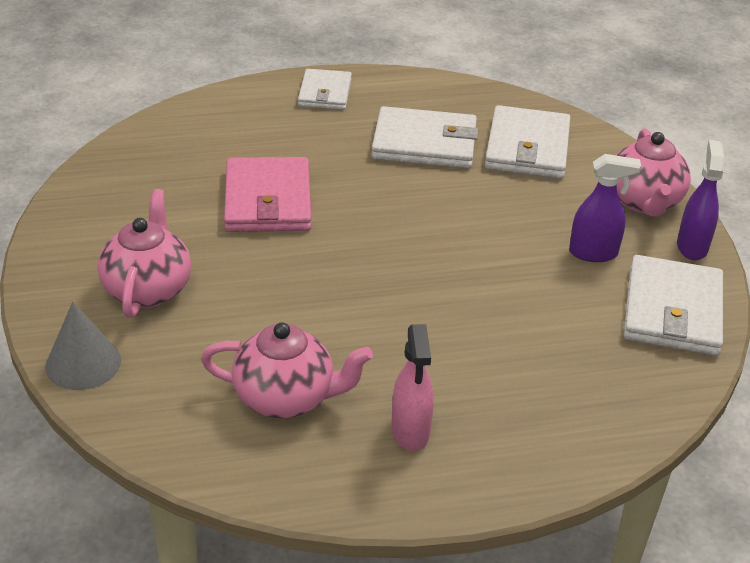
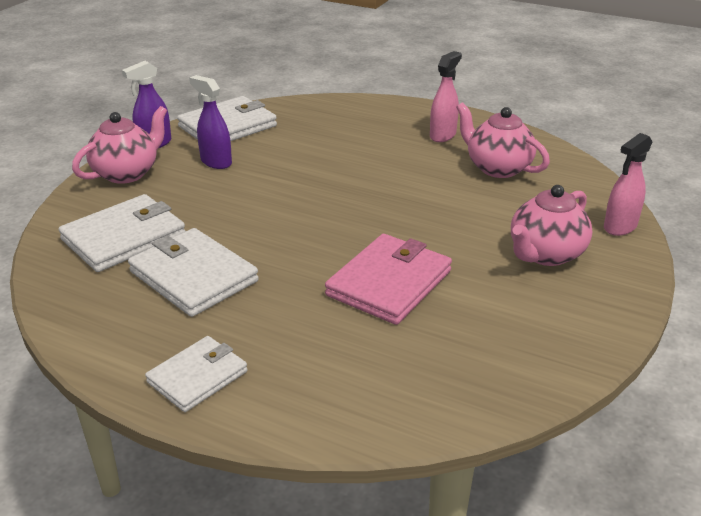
camera: 140 degrees left, 5 degrees down
grey cone [45,302,121,390] -> pink spray bottle [604,133,652,236]

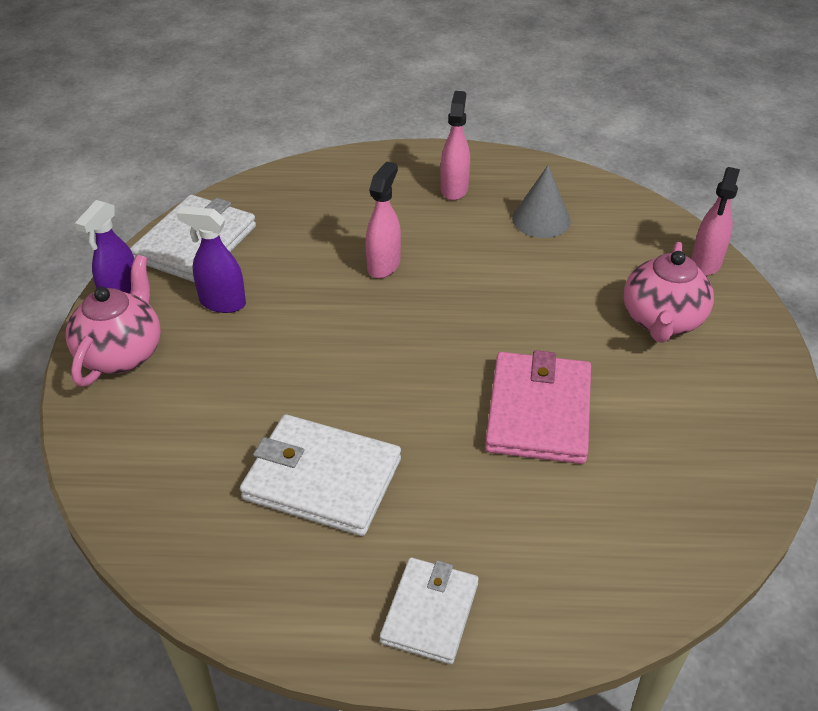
camera: 25 degrees left, 10 degrees up
white wallet [58,194,186,272] -> none
pink teapot [456,102,550,178] -> grey cone [512,165,571,238]
none -> pink spray bottle [366,161,401,278]

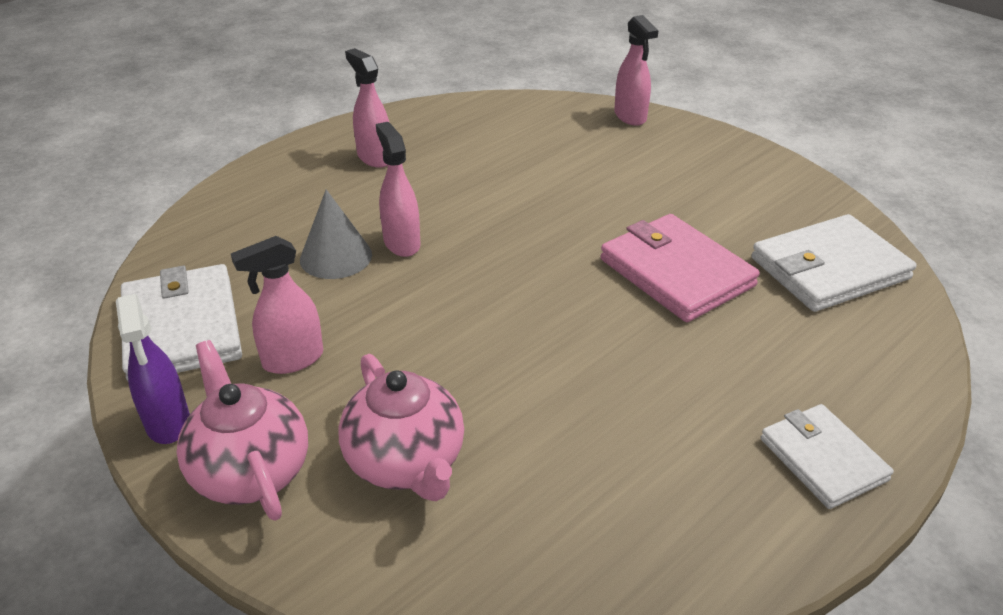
camera: 45 degrees left, 5 degrees down
purple spray bottle [177,206,246,313] -> pink spray bottle [231,236,323,374]
white wallet [240,414,401,536] -> white wallet moved to [751,214,917,312]
grey cone [512,165,571,238] -> grey cone moved to [300,189,372,279]
pink teapot [624,242,714,343] -> pink teapot moved to [339,354,464,501]

